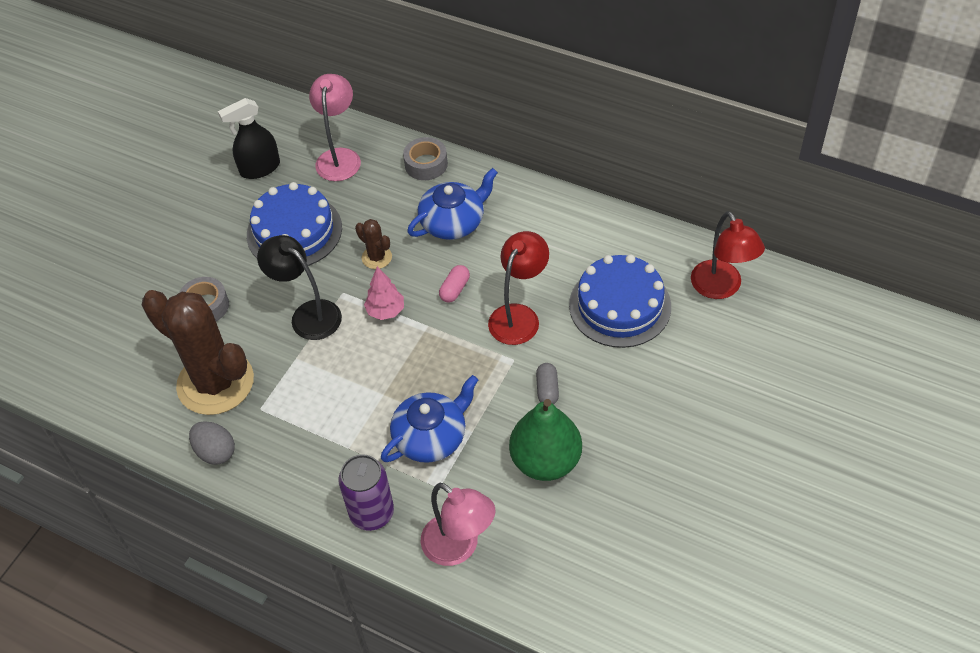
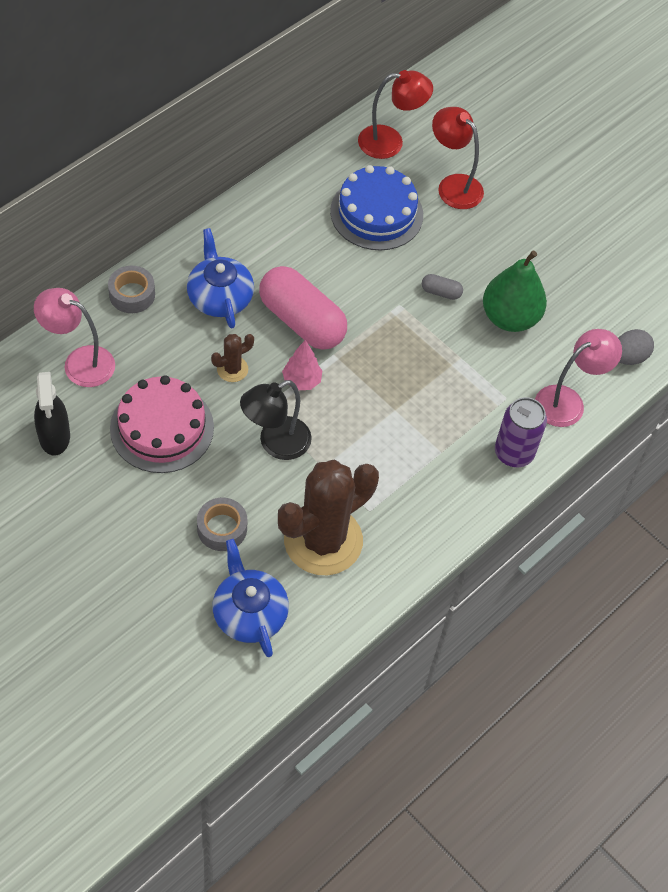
camera: 80 degrees left, 5 degrees up
grey egg [189,421,235,465] -> grey egg moved to [618,329,654,365]
blue cake [247,182,342,266] -> pink cake [110,375,214,473]
blue teapot [381,375,478,463] -> blue teapot moved to [213,539,289,657]
pink capsule [439,265,470,302] -> pink capsule [259,266,347,350], size x2.43
red lamp [488,231,549,345] -> red lamp moved to [432,107,484,209]

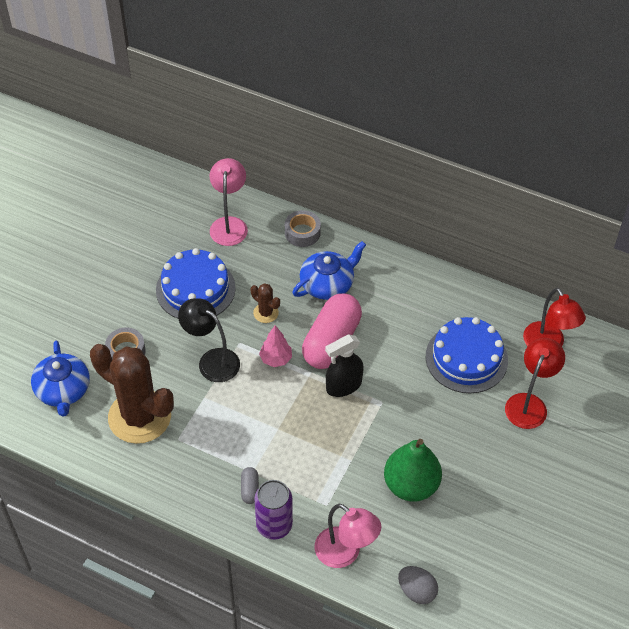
camera: 75 degrees right, 5 degrees down
black spray bottle [34,372,70,456] -> black spray bottle moved to [325,334,364,397]
pink cake [110,375,214,473] -> blue cake [156,248,236,319]
blue teapot [213,539,289,657] -> blue teapot turned 120 degrees clockwise [31,340,90,417]
grey capsule [422,274,463,300] -> grey capsule moved to [241,467,259,504]

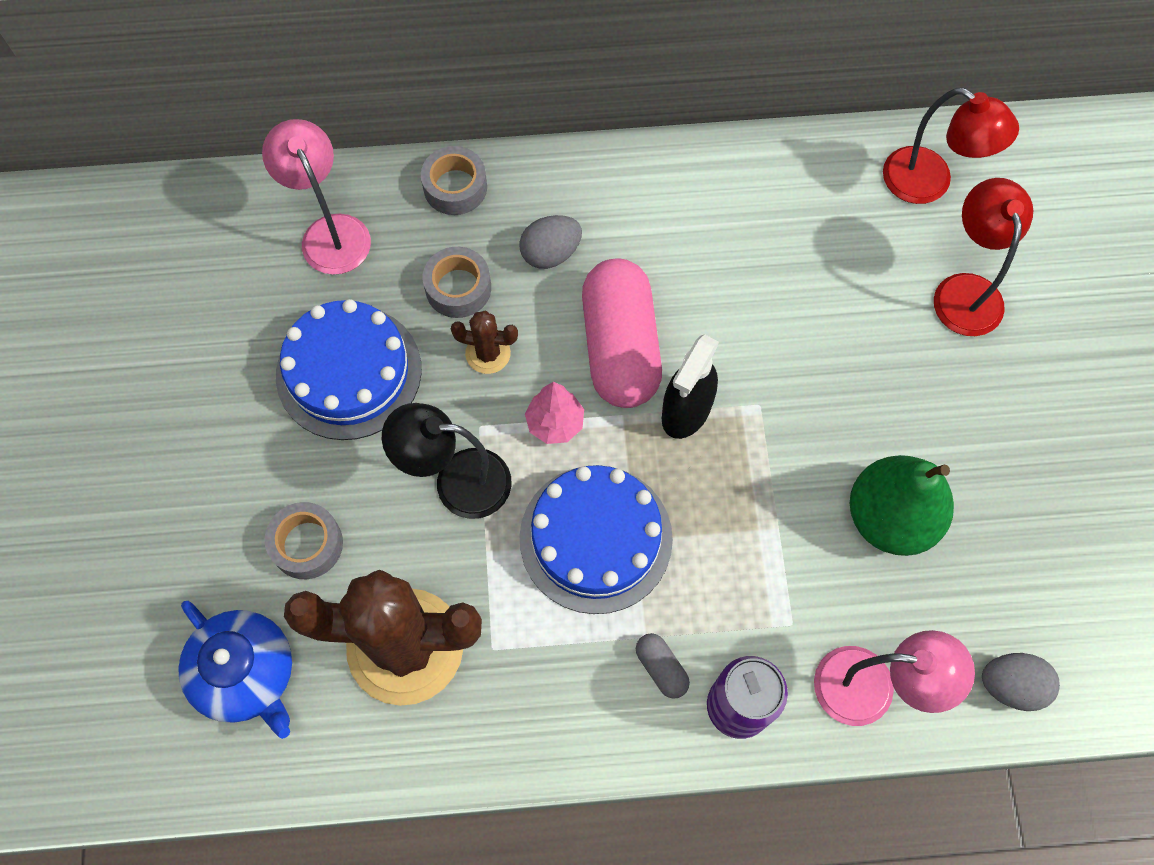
camera: 30 degrees left, 15 degrees up
blue teapot [292,241,366,300] -> grey egg [520,215,582,269]
blue cake [426,317,508,393] -> blue cake moved to [519,465,673,614]
none -> grey tape [423,247,491,318]

